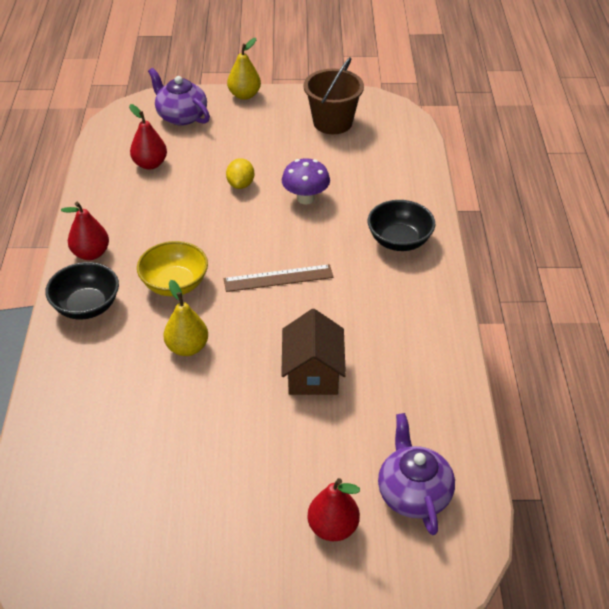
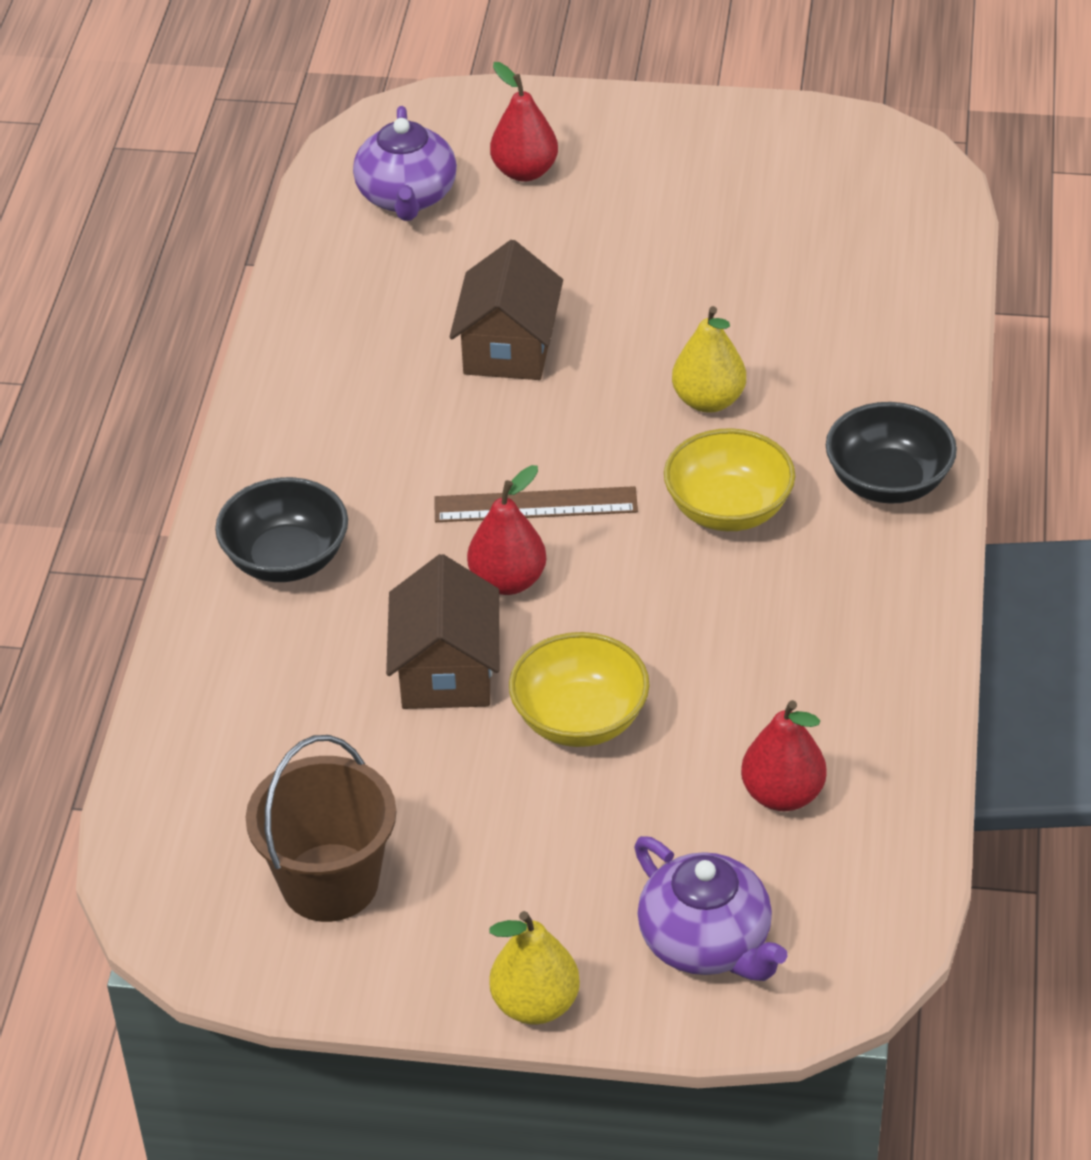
camera: 170 degrees left, 0 degrees up
red pear [61,202,109,260] -> red pear moved to [467,465,546,595]
yellow lemon [226,158,254,189] -> yellow bowl [509,632,650,747]
purple mushroom [282,158,330,205] -> brown house [386,554,499,709]

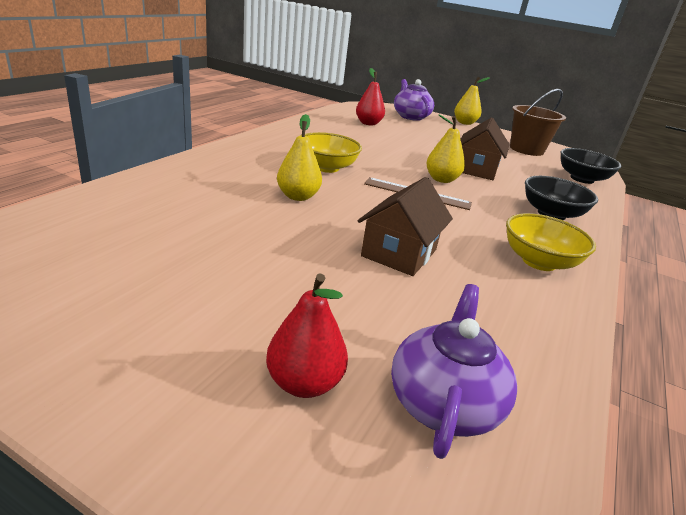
camera: 165 degrees left, 15 degrees down
red pear [467,465,546,595] -> yellow pear [426,115,465,183]
yellow bowl [509,632,650,747] -> yellow bowl moved to [506,213,596,271]
black bowl [826,402,957,504] -> black bowl moved to [561,148,621,184]

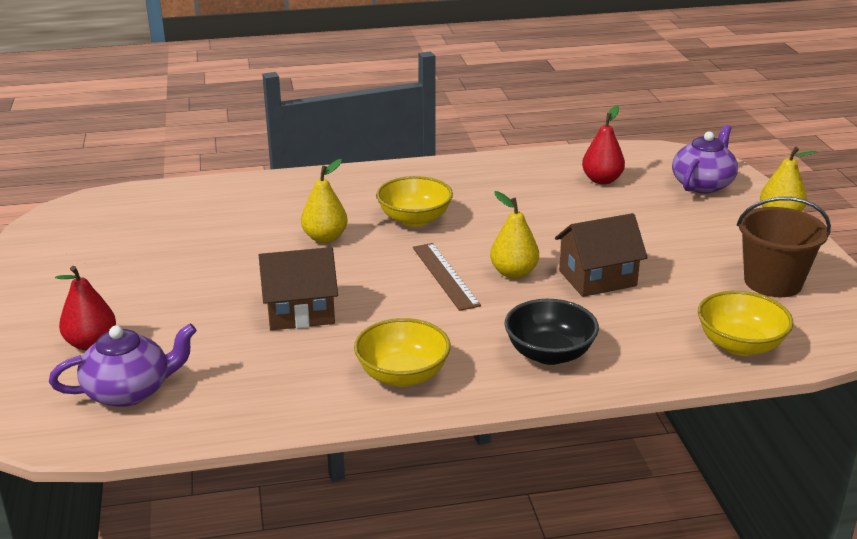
camera: 55 degrees right, 0 degrees up
black bowl [561,148,621,184] -> yellow bowl [698,291,793,356]

